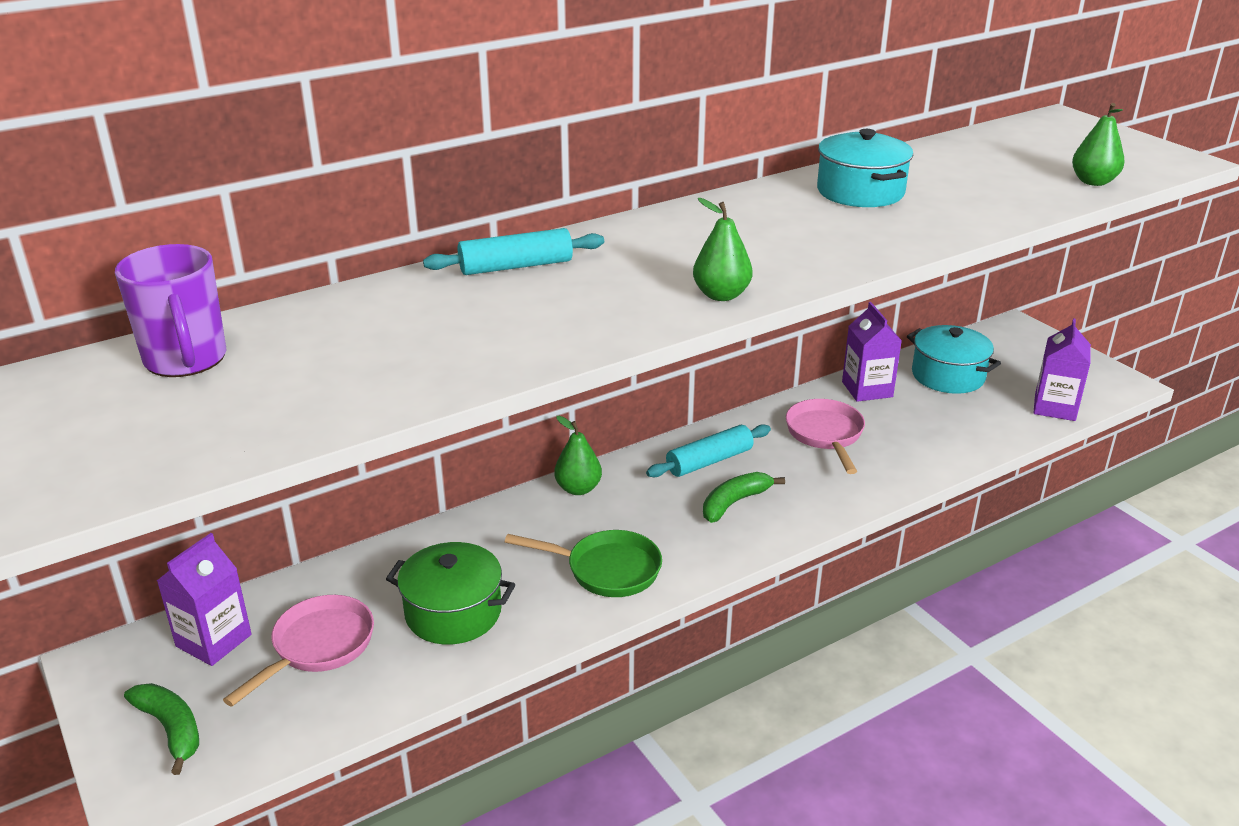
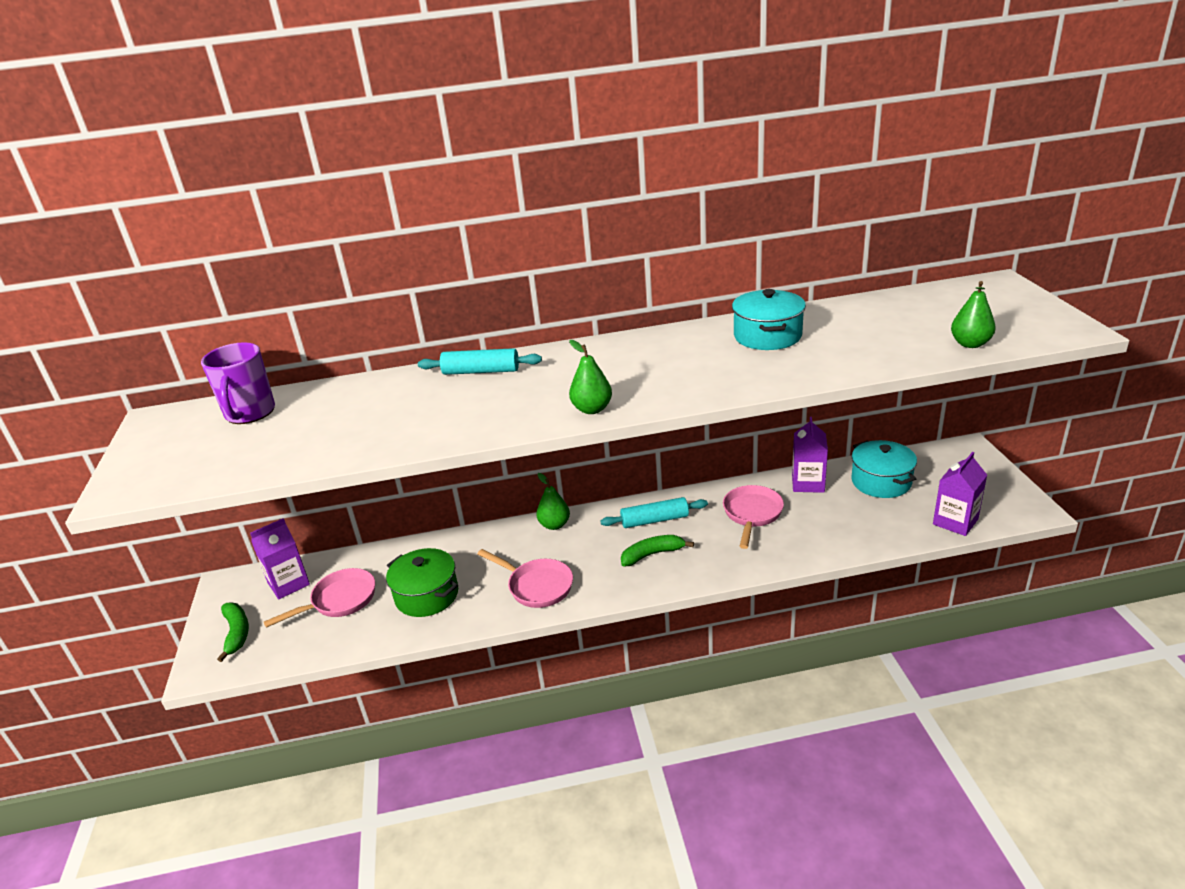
camera: 25 degrees right, 0 degrees up
green pan [505,530,662,597] -> pink pan [478,549,573,608]

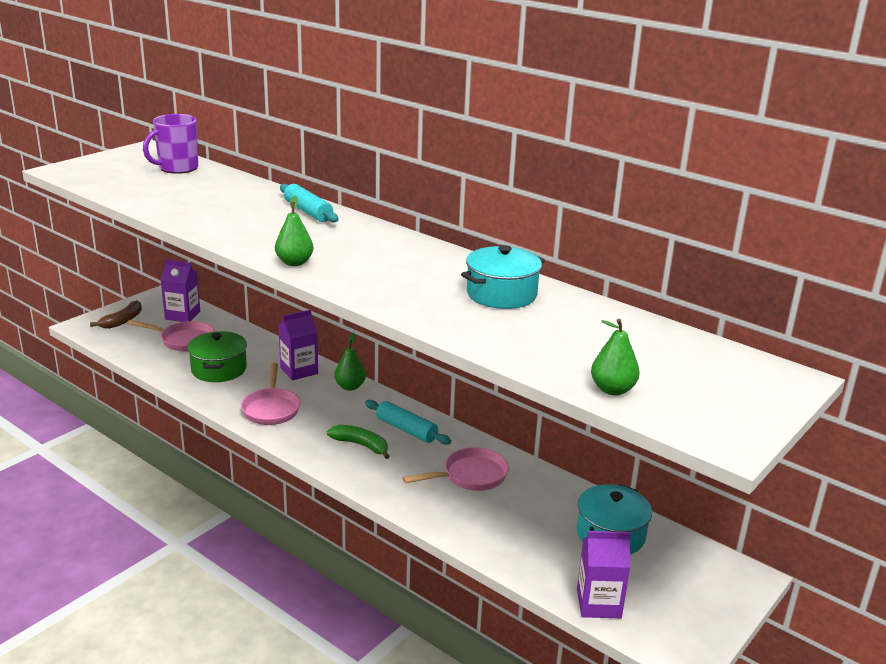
camera: 45 degrees right, 5 degrees down
green banana [217,603,249,662] -> brown banana [90,300,142,329]
purple carton [792,417,828,493] -> purple carton moved to [278,309,318,381]

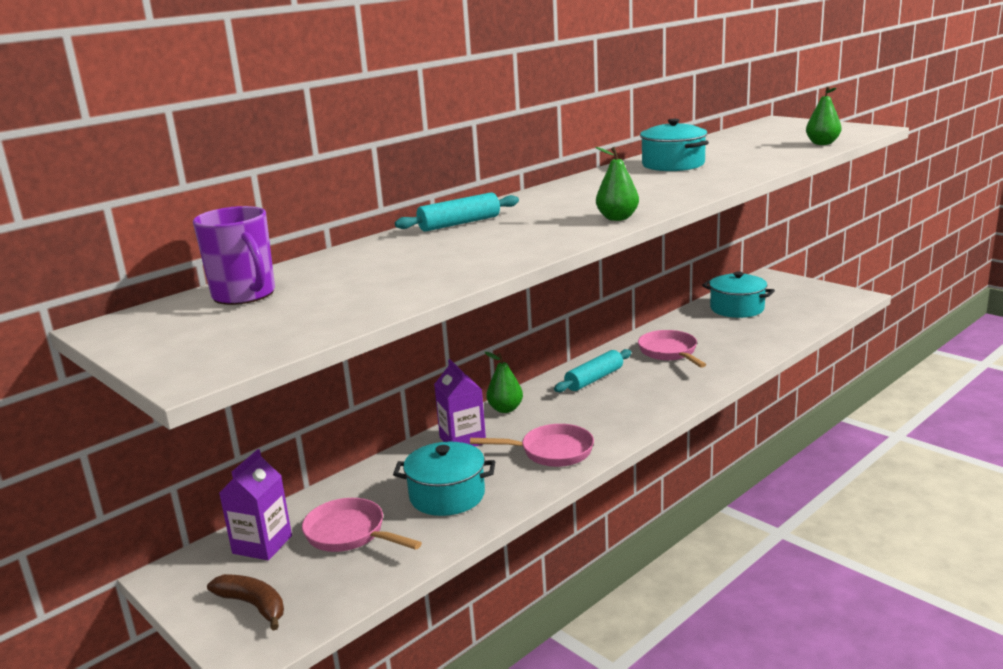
camera: 80 degrees left, 5 degrees down
pink pan [127,320,214,351] -> pink pan turned 75 degrees counterclockwise [302,498,422,552]
green pot [187,331,247,382] -> turquoise pot [393,442,495,516]
green banana [327,425,390,459] -> none
purple carton [577,531,630,618] -> none

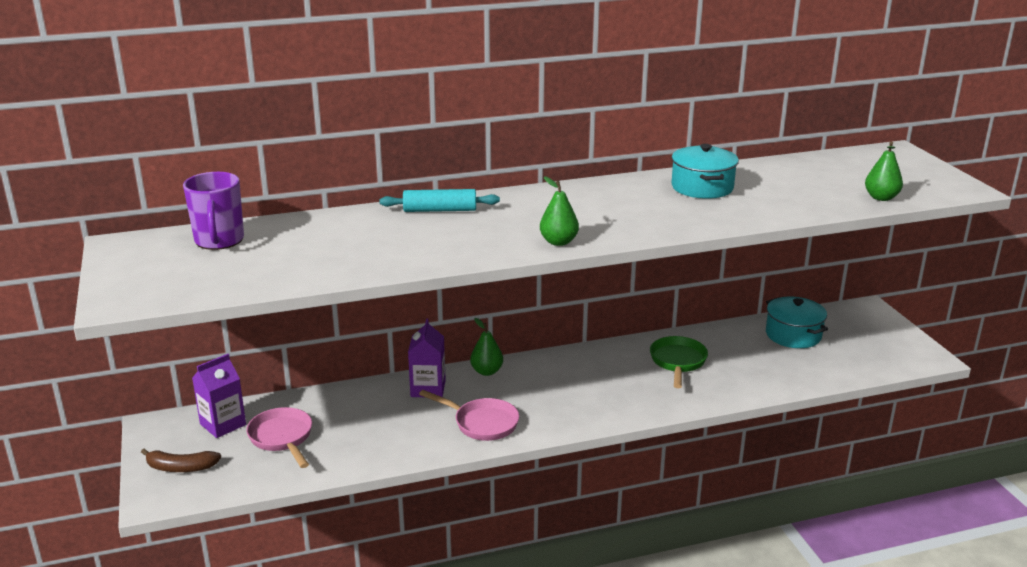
camera: 25 degrees right, 5 degrees up
brown banana [207,574,284,630] -> brown banana turned 120 degrees clockwise [141,449,221,472]
turquoise pot [393,442,495,516] -> none
turquoise rolling pin [554,349,632,392] -> none
pink pan [638,330,706,368] -> green pan [650,336,708,388]

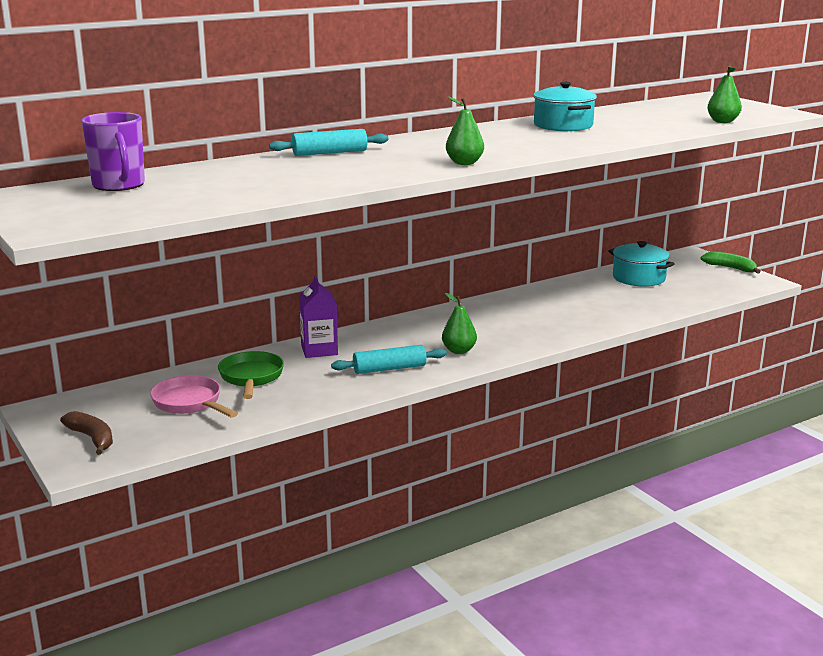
camera: 15 degrees left, 5 degrees down
brown banana [141,449,221,472] -> brown banana turned 120 degrees counterclockwise [60,411,113,455]
purple carton [192,354,246,438] -> none
pink pan [419,390,519,441] -> turquoise rolling pin [331,345,447,374]
green pear [470,318,503,376] -> green pear moved to [442,293,477,354]
green pan [650,336,708,388] -> green pan moved to [218,351,284,399]
none -> green banana [701,251,761,274]

